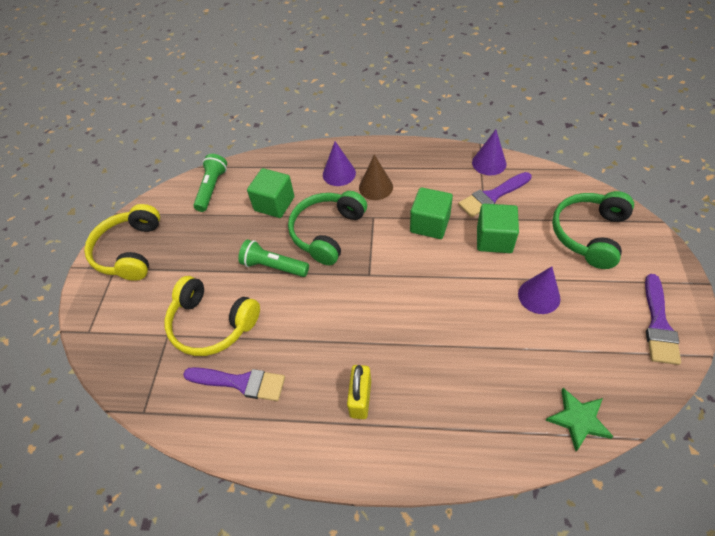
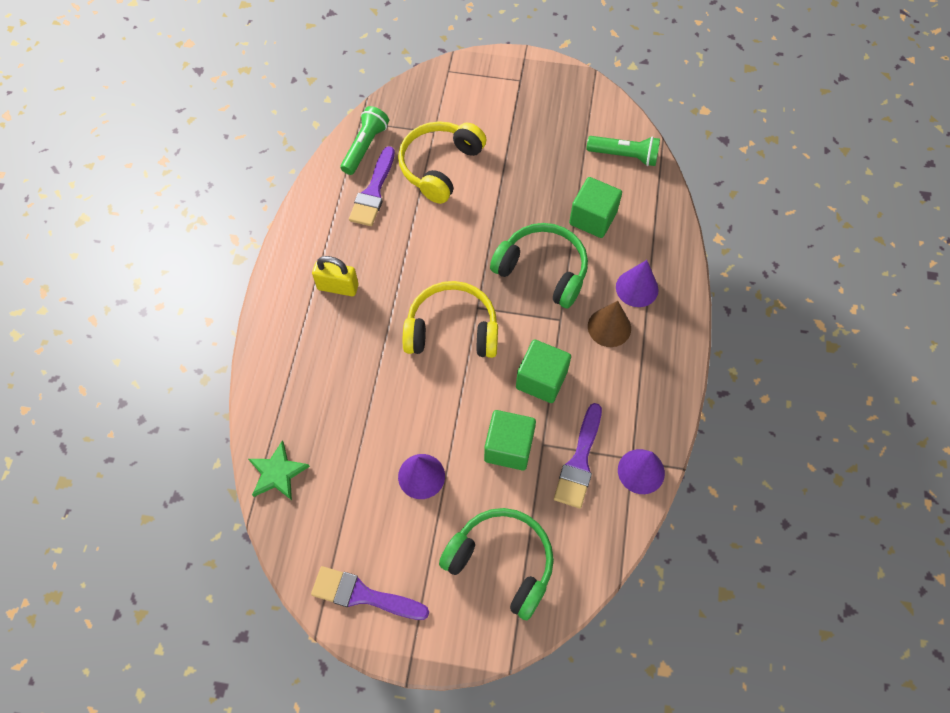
camera: 90 degrees right, 10 degrees up
yellow headphones [84,204,160,281] -> yellow headphones moved to [403,281,498,358]
green flashlight [238,239,309,277] -> green flashlight moved to [340,106,389,175]
purple brush [458,172,532,217] -> purple brush turned 135 degrees counterclockwise [554,403,602,508]

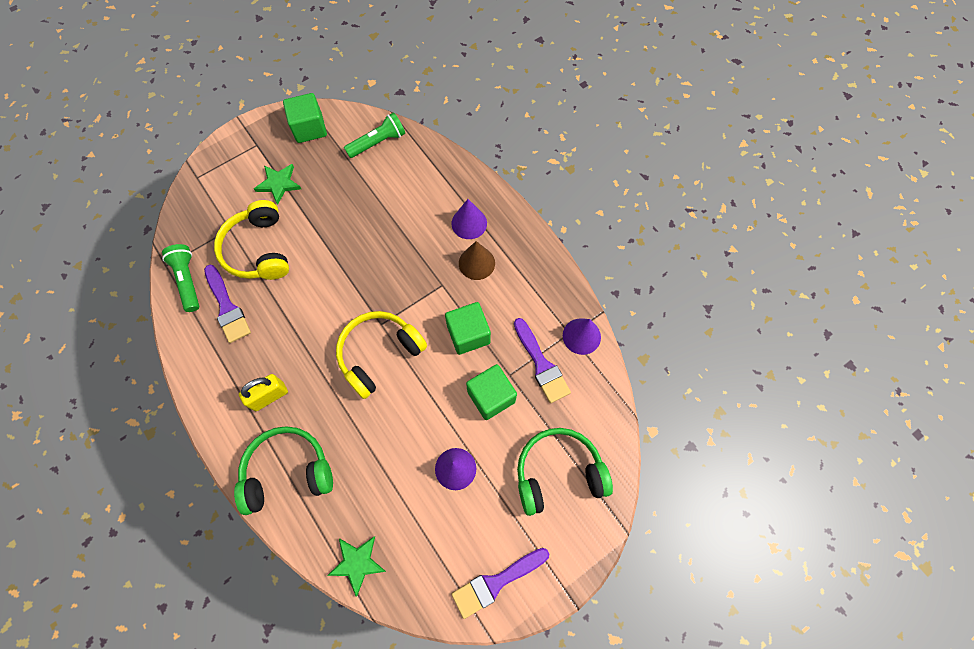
camera: 45 degrees left, 5 degrees up
green headphones [490,223,588,308] -> green headphones moved to [234,426,333,515]
green cube [569,177,622,238] -> green cube moved to [283,93,327,143]
none -> green star [254,164,301,205]

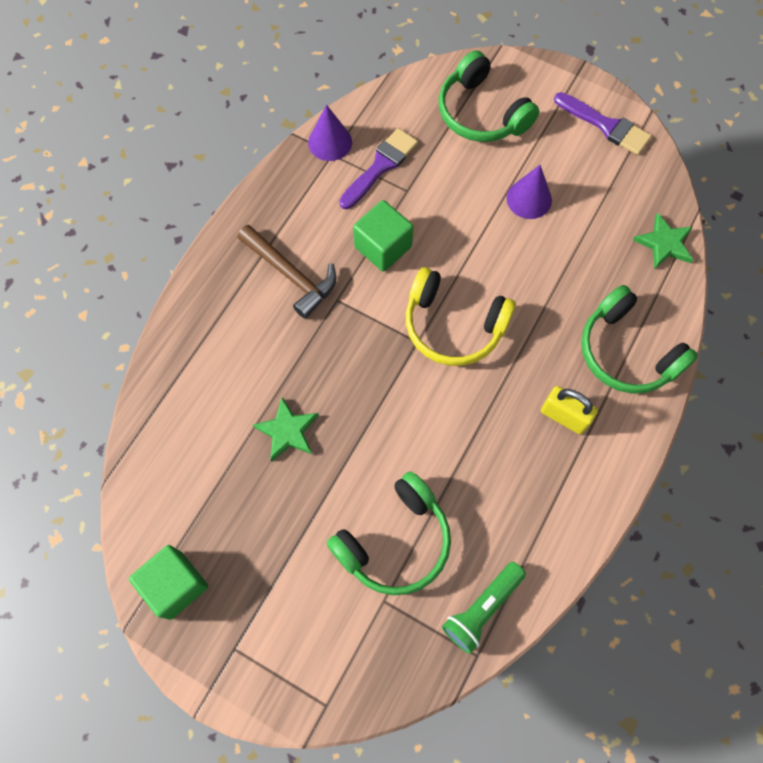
camera: 115 degrees left, 0 degrees up
purple brush [204,265,251,343] -> none
yellow headphones [214,200,289,280] -> green headphones [327,471,451,595]
green star [254,164,301,205] -> green star moved to [253,397,319,462]
green flashlight [344,112,405,158] -> none
purple cone [451,199,487,239] -> none
brown cone [459,241,495,280] -> brown hammer [238,225,336,319]
green cube [466,364,517,420] -> none

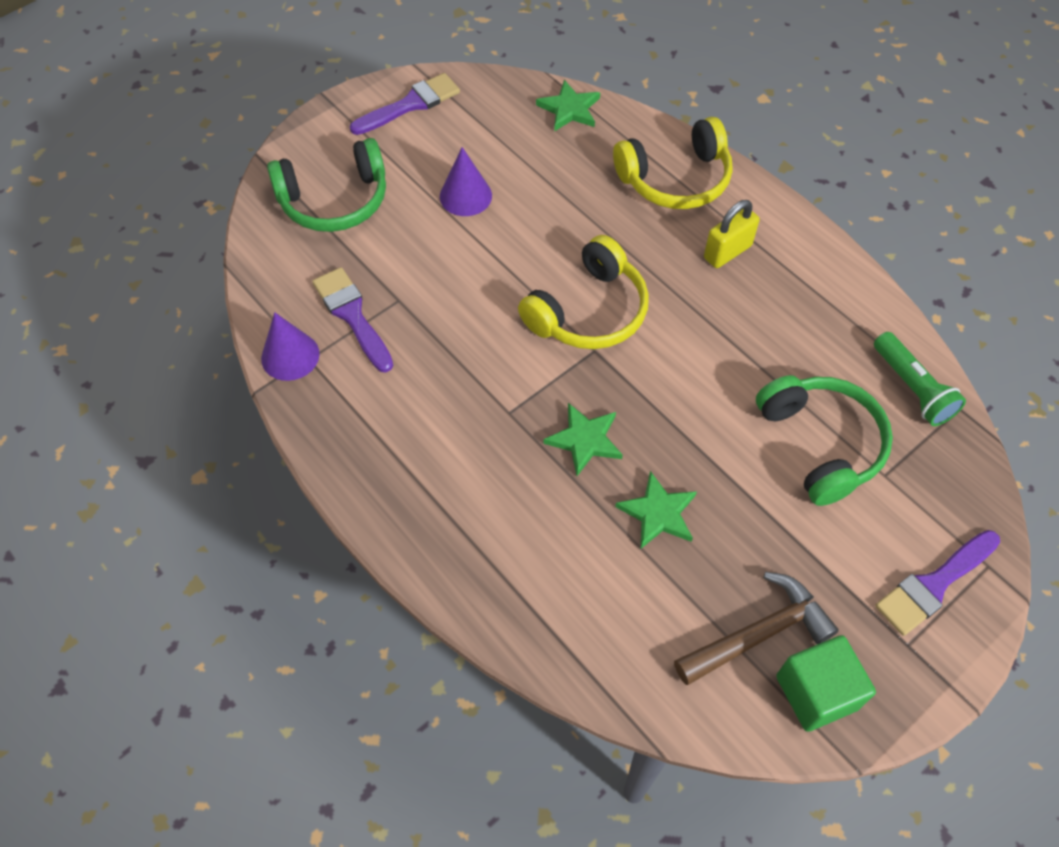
camera: 70 degrees left, 10 degrees down
brown hammer [238,225,336,319] -> brown hammer moved to [674,572,839,685]
green cube [353,200,413,272] -> none
green headphones [581,285,698,394] -> yellow headphones [613,117,733,209]
none -> green star [543,403,623,476]
none -> purple brush [875,530,1000,636]

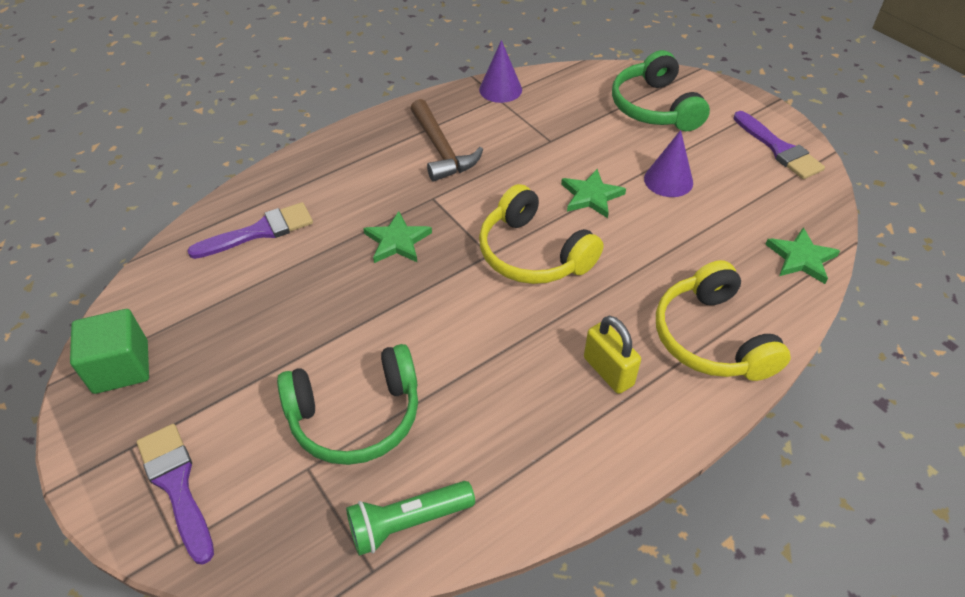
camera: 95 degrees right, 10 degrees down
purple brush [312,267,393,373] -> purple brush moved to [187,202,313,259]
green star [615,471,697,548] -> green star moved to [561,169,626,218]
brown hammer [674,572,839,685] -> brown hammer moved to [410,99,483,181]

